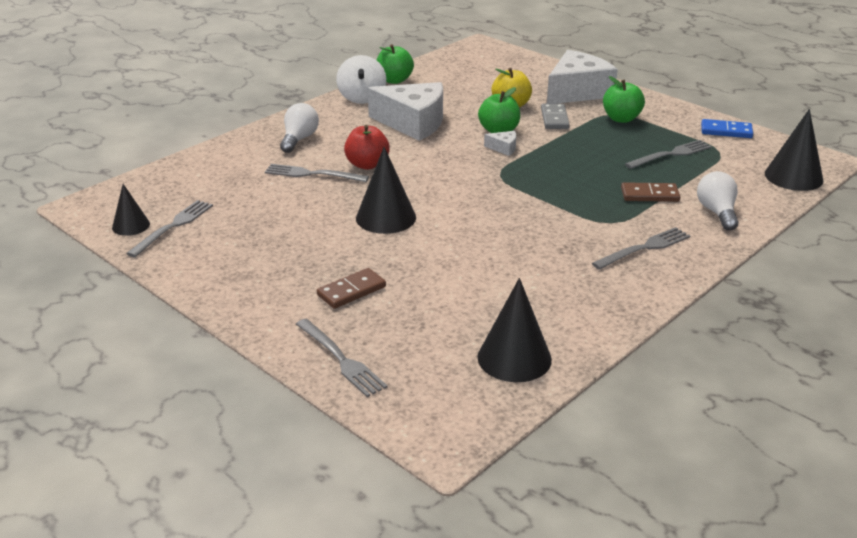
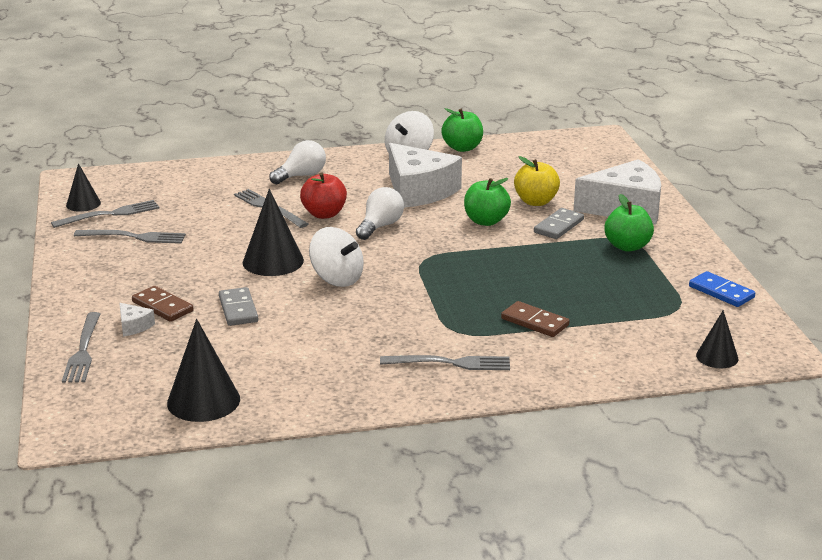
camera: 35 degrees right, 5 degrees down
brown domino [317,268,386,309] -> brown domino turned 45 degrees clockwise [132,286,194,322]
white cheese [484,131,516,156] -> white cheese moved to [119,303,155,336]
grey fork [625,140,712,169] -> grey fork moved to [74,230,186,244]
white light bulb [697,171,738,231] -> white light bulb moved to [356,187,404,240]
black cone [765,109,823,191] -> black cone [696,310,738,368], size x0.60
none -> grey domino [219,287,258,326]
none -> white spinning top [309,227,364,287]

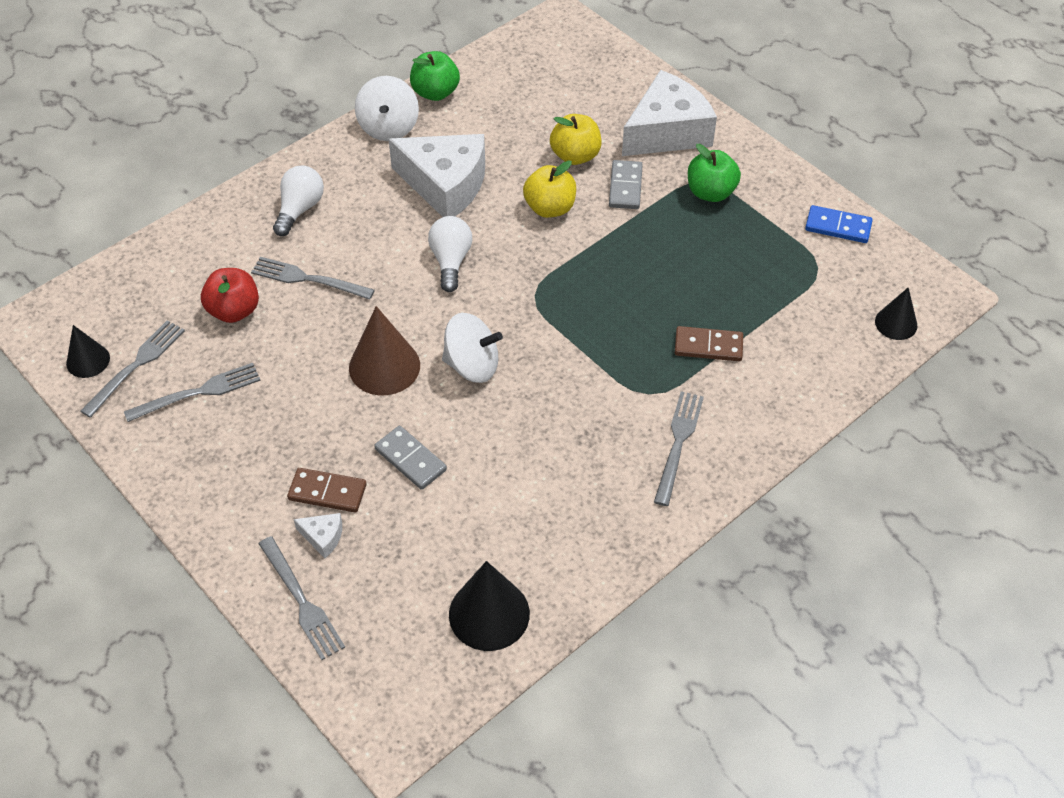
camera: 30 degrees left, 25 degrees up
black cone [243,189,304,276] -> brown cone [349,306,420,395]
red apple [300,172,347,219] -> red apple moved to [201,268,259,323]
grey fork [380,355,510,370] -> grey fork turned 45 degrees counterclockwise [654,391,704,506]
green apple [464,178,511,226] -> yellow apple [523,160,576,218]

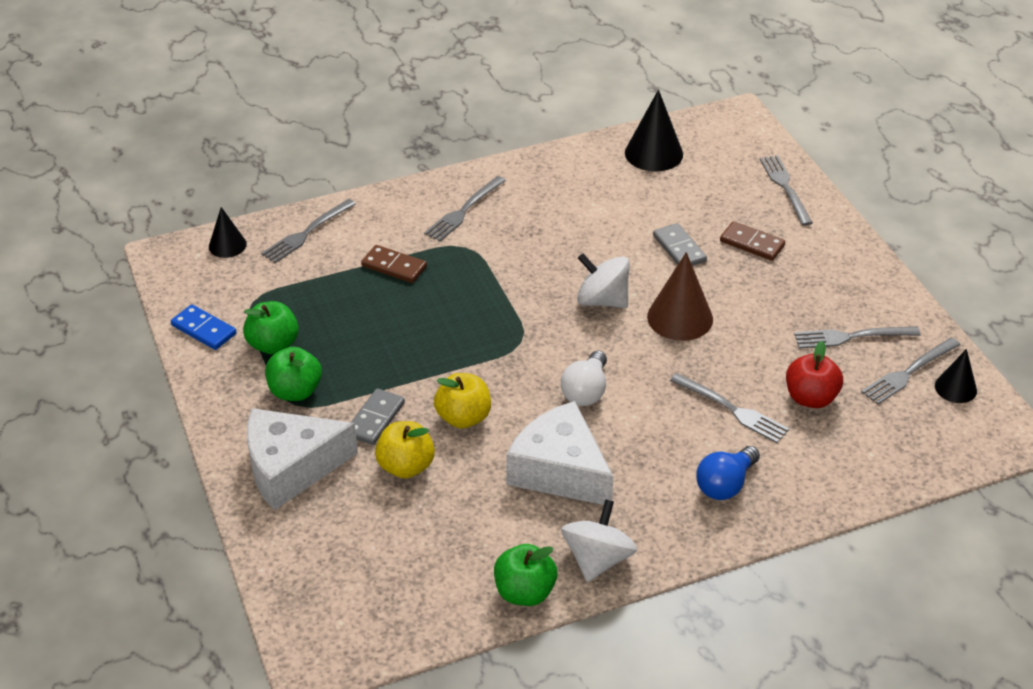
camera: 160 degrees left, 10 degrees down
white light bulb [273,165,324,236] -> blue light bulb [696,446,760,500]
white cheese [294,513,342,558] -> none
none -> green apple [243,301,299,354]
none -> grey fork [261,199,356,263]

